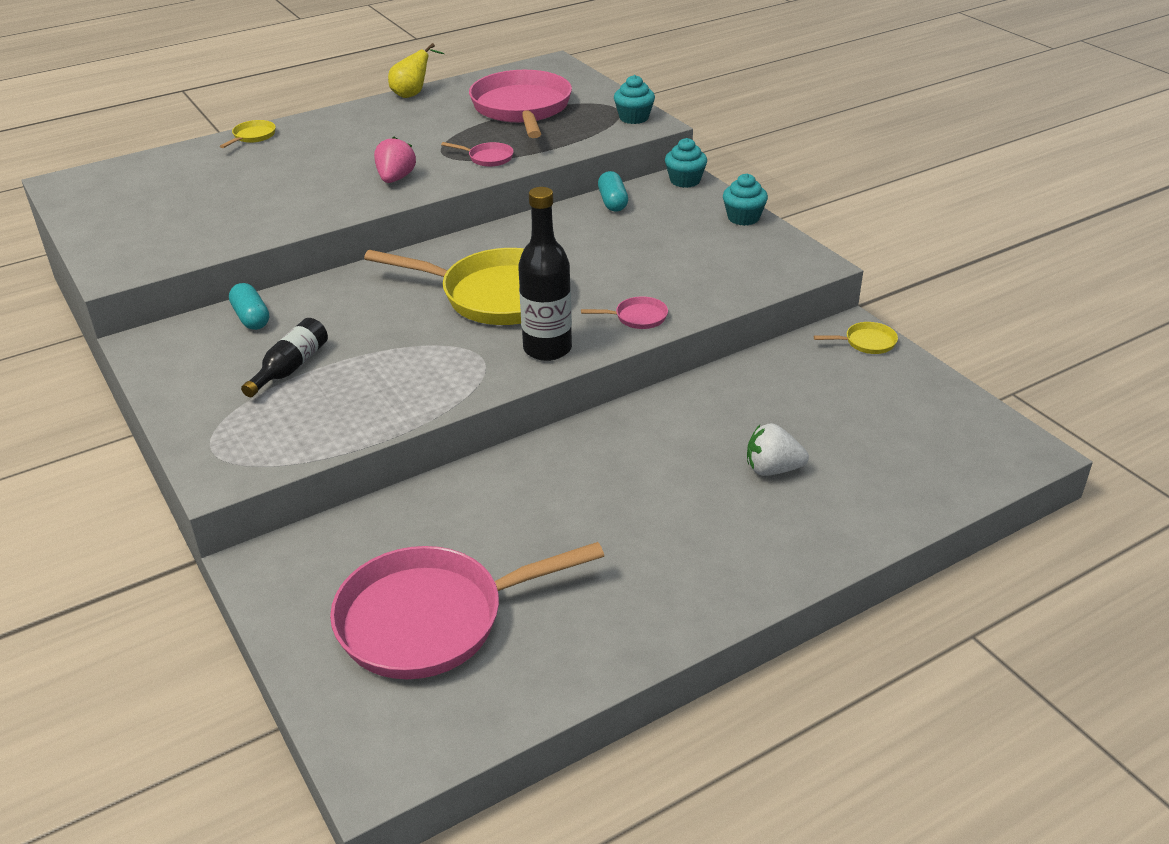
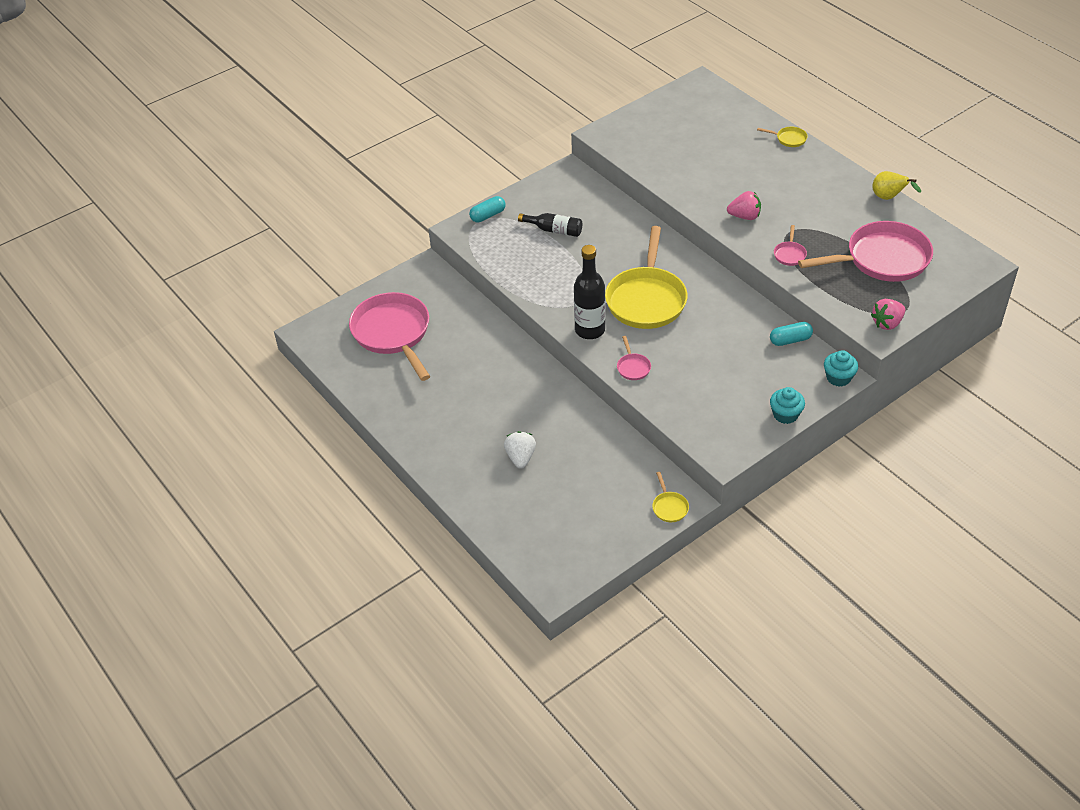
camera: 85 degrees right, 10 degrees up
turquoise capsule [229,283,269,330] -> turquoise capsule moved to [469,196,506,223]
turquoise cupcake [614,75,655,124] -> pink strawberry [871,299,905,330]

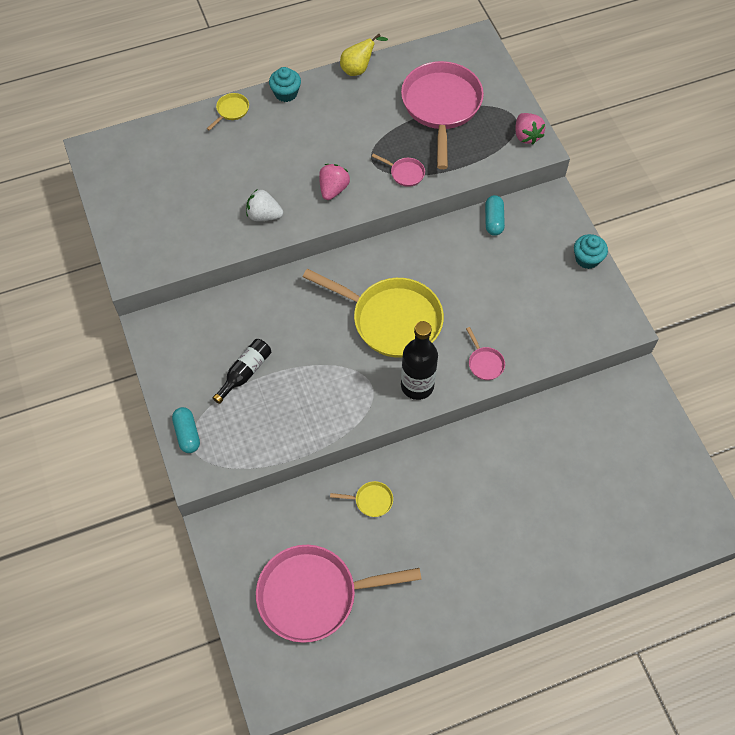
camera: 75 degrees left, 15 degrees up
white strawberry [504,431,536,469] -> white strawberry moved to [246,190,283,221]
pink pan [617,336,651,380] -> pink pan turned 60 degrees clockwise [466,327,505,380]
yellow pan [652,472,689,522] -> yellow pan moved to [330,481,393,517]
turquoise cupcake [824,350,858,387] -> turquoise cupcake moved to [269,67,301,102]

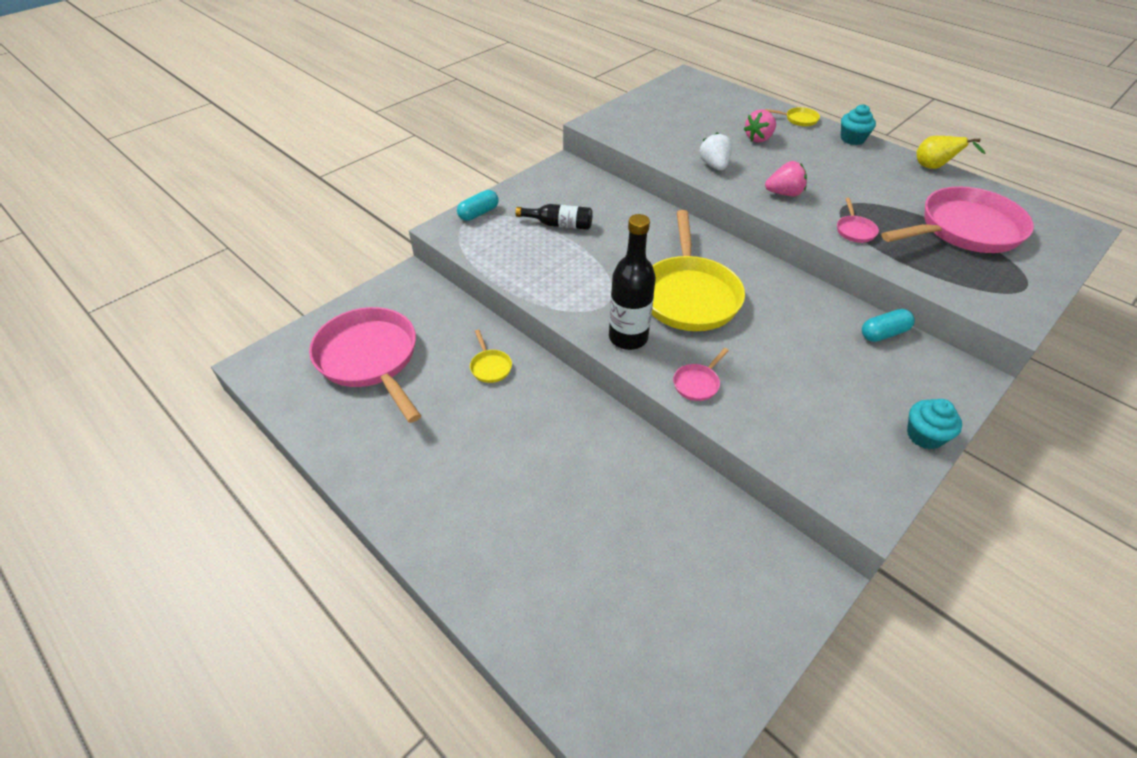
camera: 65 degrees right, 15 degrees down
pink strawberry [515,113,545,145] -> pink strawberry moved to [744,109,776,143]

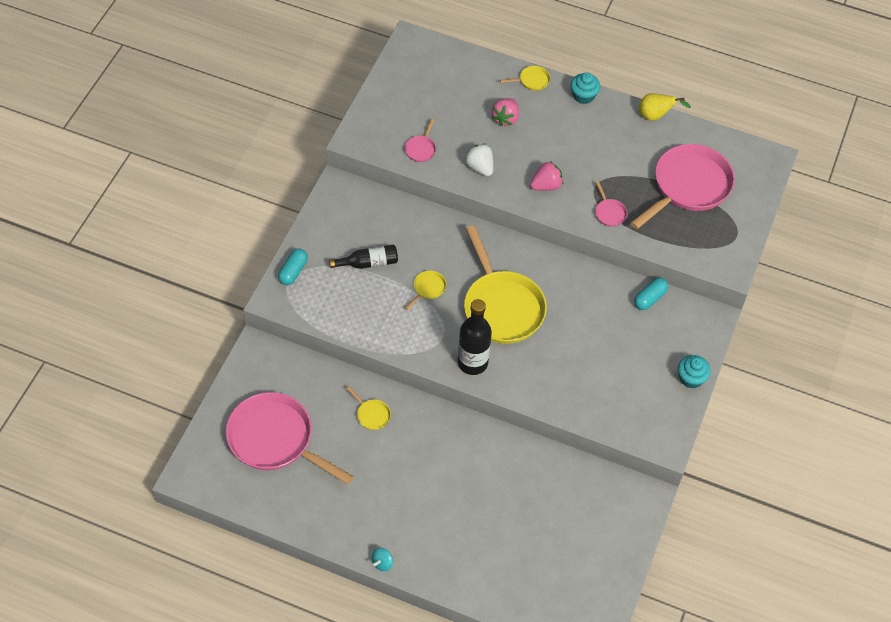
camera: 25 degrees left, 10 degrees up
pink pan [673,348,729,401] -> pink pan moved to [405,119,436,162]
none -> turquoise spinning top [372,548,393,571]
none -> yellow pan [405,271,446,310]

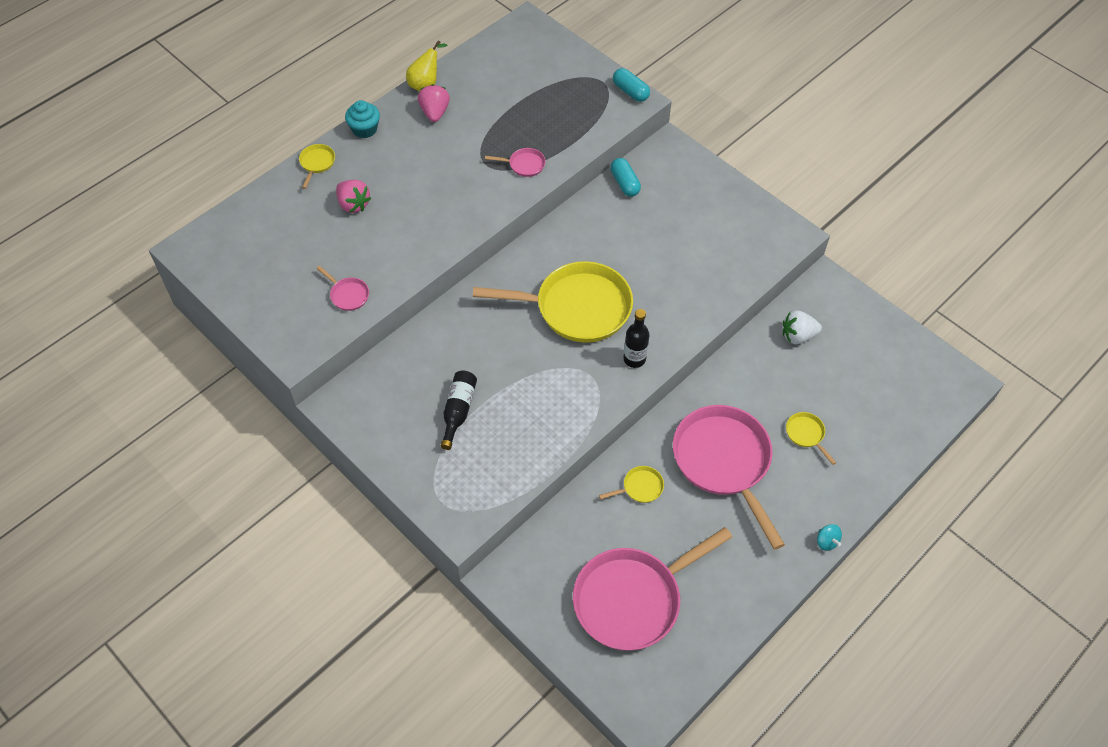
camera: 65 degrees left, 0 degrees up
turquoise capsule [278,249,308,285] -> turquoise capsule moved to [613,68,650,102]
yellow pan [405,271,446,310] -> yellow pan moved to [786,412,836,465]
black bottle [458,299,492,375] -> black bottle [623,309,650,368], size x0.64
white strawberry [464,144,493,176] -> white strawberry moved to [783,310,822,344]
pink strawberry [530,161,563,191] -> pink strawberry moved to [418,84,450,122]
pink pan [631,144,735,229] -> pink pan moved to [673,405,785,550]
turquoise cupcake [678,355,711,389] -> none

